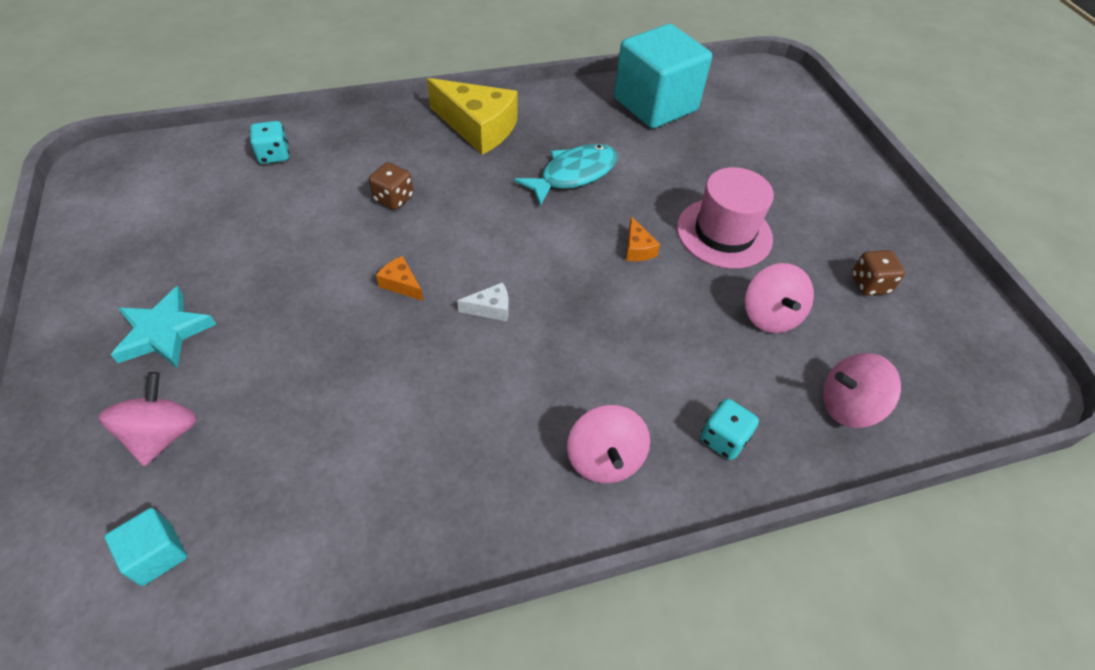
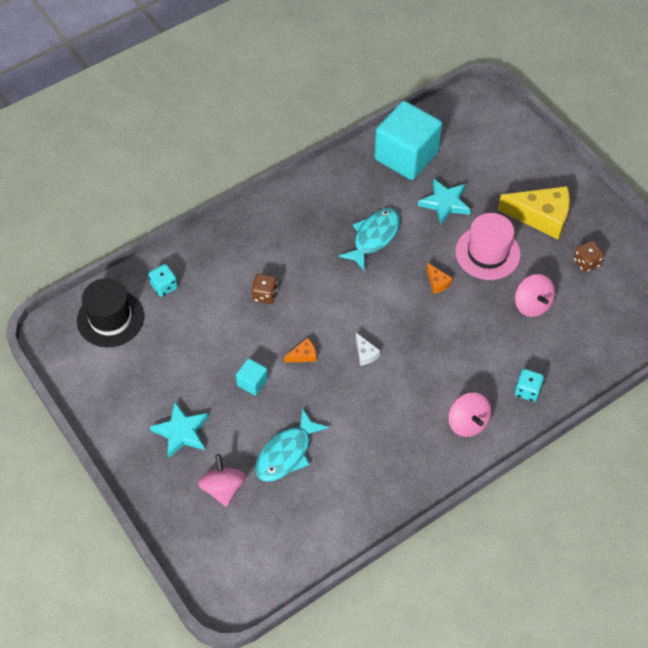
camera: 15 degrees left, 5 degrees up
turquoise cube [104,508,187,586] -> turquoise cube moved to [236,358,268,396]
orange cheese [376,256,423,301] -> orange cheese turned 135 degrees clockwise [284,338,316,363]
yellow cheese [427,78,518,155] -> yellow cheese moved to [498,186,570,239]
white cheese [457,282,509,321] -> white cheese turned 90 degrees clockwise [356,333,380,366]
pink spinning top [823,353,901,428] -> none
none -> black hat [77,278,144,348]
none -> turquoise fish [255,408,329,482]
none -> turquoise star [418,179,471,225]

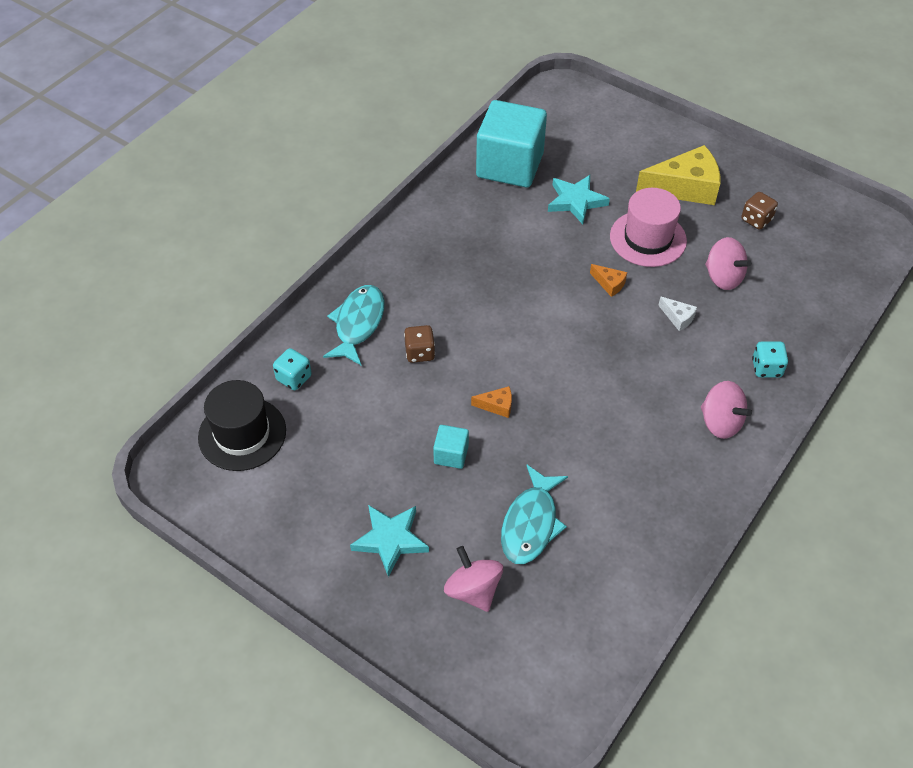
camera: 20 degrees left, 5 degrees down
orange cheese [284,338,316,363] -> orange cheese turned 45 degrees clockwise [471,386,512,418]
turquoise fish [339,208,400,271] -> turquoise fish moved to [323,285,385,365]
white cheese [356,333,380,366] -> white cheese moved to [658,296,697,331]

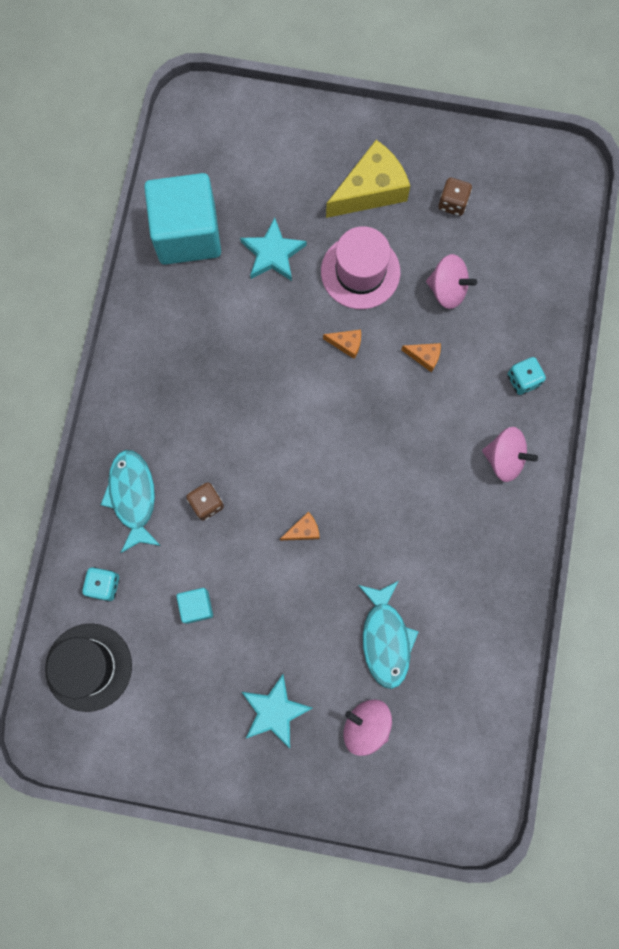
camera: 25 degrees left, 25 degrees up
turquoise cube [433,425,469,469] -> turquoise cube moved to [176,588,213,624]
white cheese [658,296,697,331] -> orange cheese [401,343,441,372]

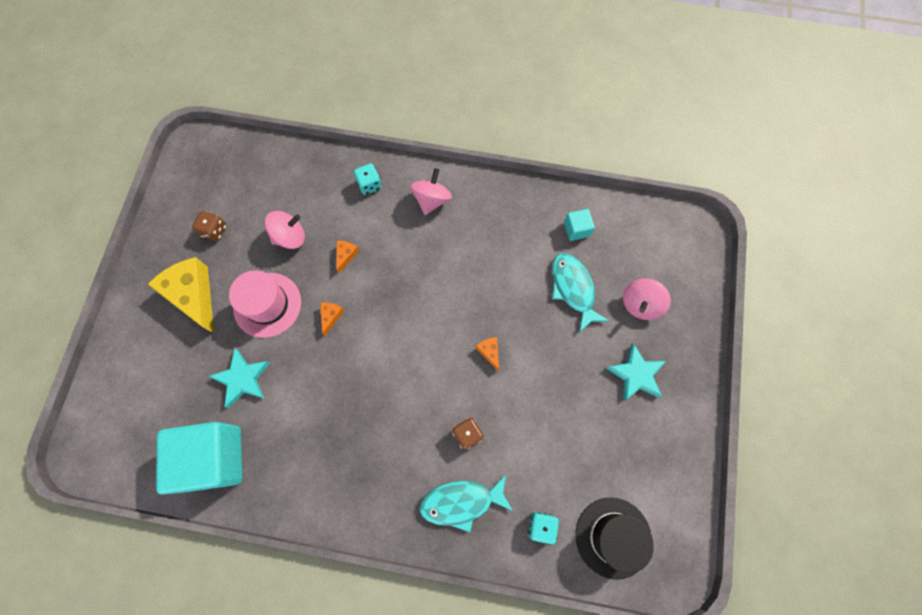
camera: 90 degrees left, 5 degrees down
turquoise cube [176,588,213,624] -> turquoise cube moved to [564,209,595,241]
turquoise fish [358,581,419,689] -> turquoise fish turned 105 degrees counterclockwise [552,253,609,333]
pink spinning top [426,254,477,309] -> pink spinning top turned 45 degrees clockwise [265,211,305,249]

